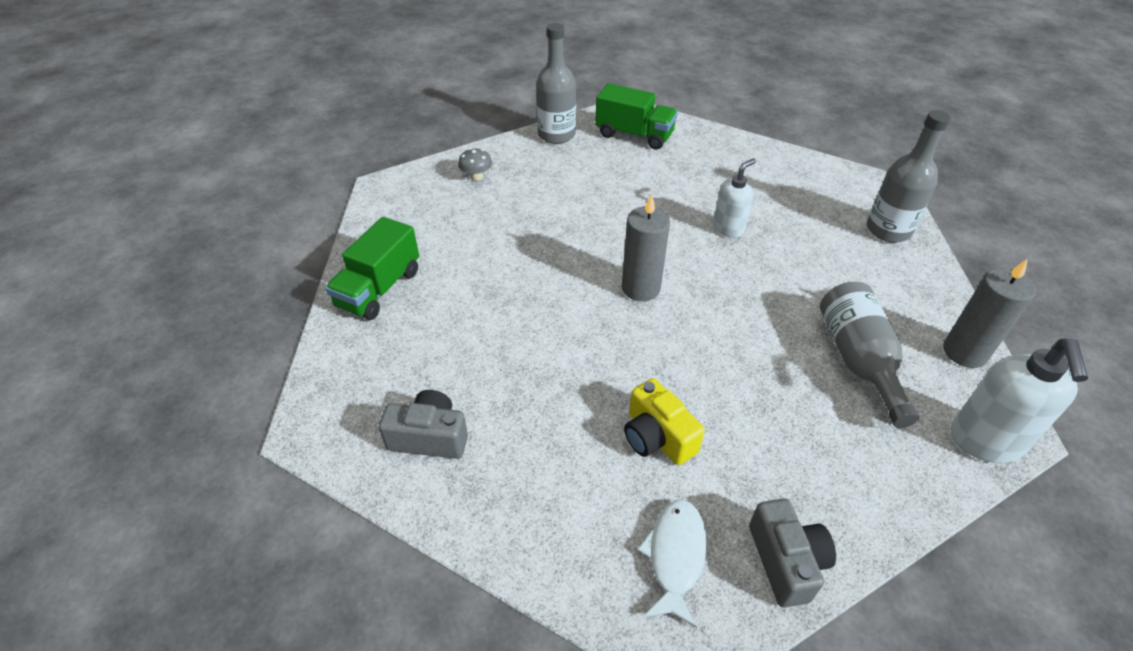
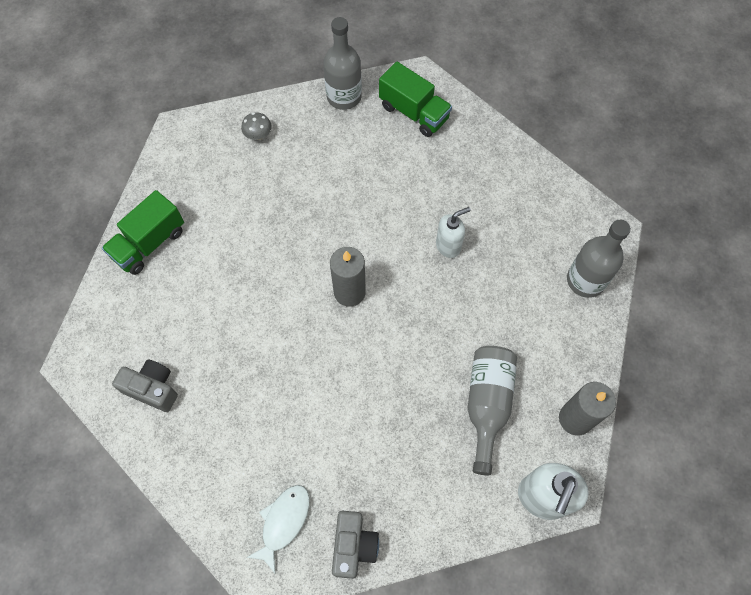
camera: 15 degrees right, 20 degrees up
yellow camera [624,378,705,465] -> none

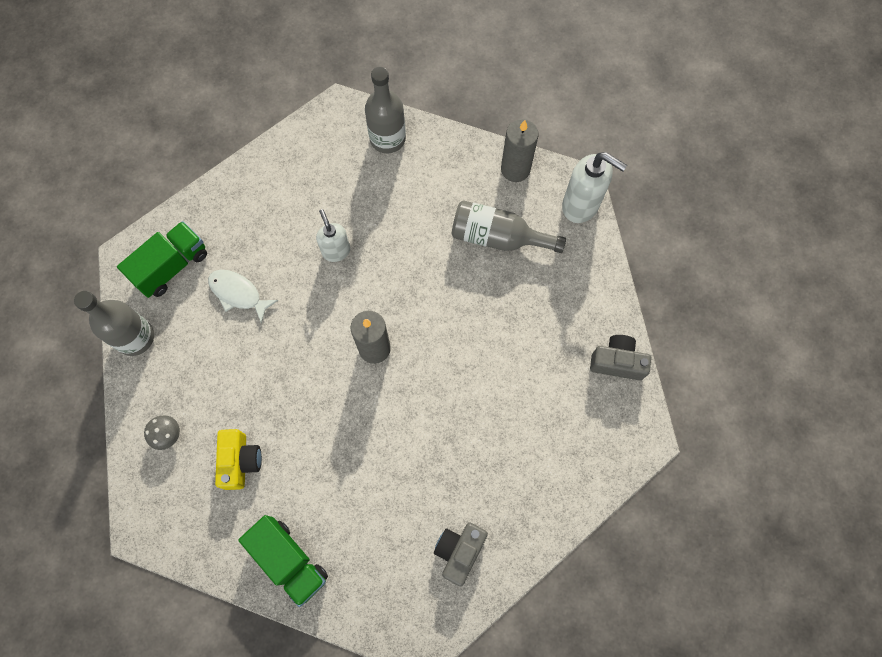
camera: 85 degrees left, 5 degrees up
white fish [246,485,310,573] -> white fish moved to [208,270,279,324]
none -> yellow camera [215,429,262,490]

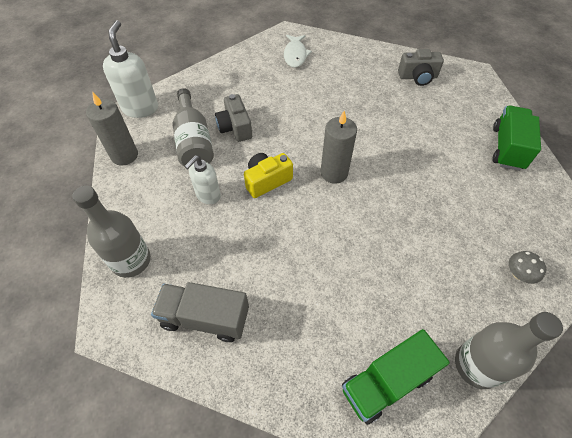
camera: 120 degrees left, 15 degrees down
green truck [117,221,207,298] -> green truck turned 45 degrees counterclockwise [342,329,450,425]
white fish [208,270,279,324] -> white fish moved to [284,35,312,68]
yellow camera [215,429,262,490] -> yellow camera moved to [244,153,293,198]
white soap dispenser [316,209,350,262] -> white soap dispenser moved to [184,155,221,204]
grey camera [590,335,651,381] -> grey camera moved to [215,94,252,142]
none -> grey truck [151,282,249,342]

